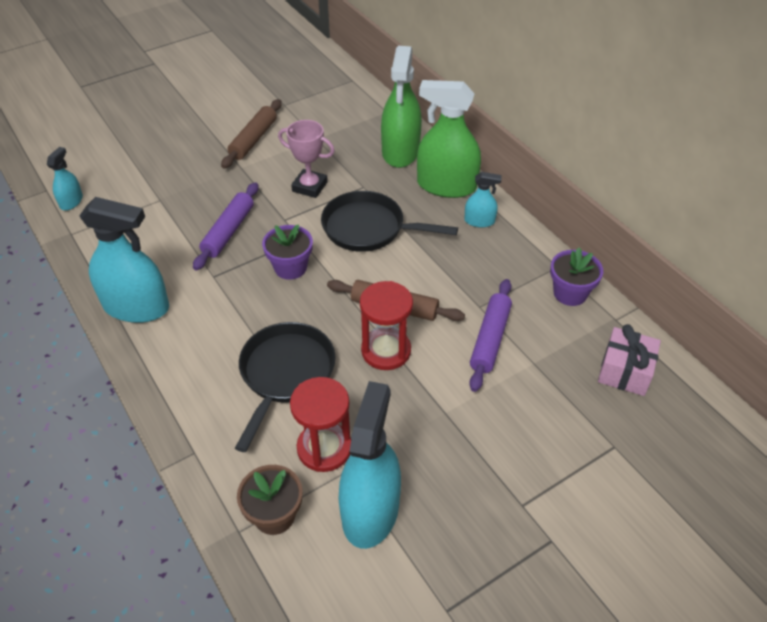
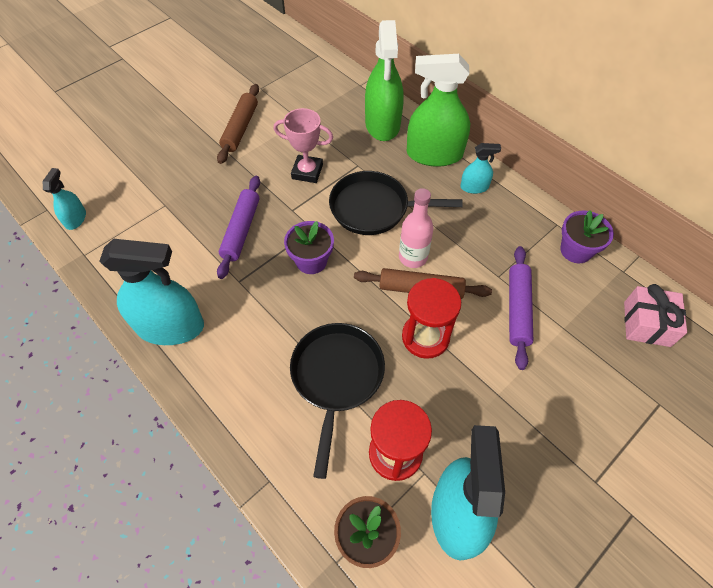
camera: 10 degrees left, 10 degrees up
none -> pink bottle [399,188,434,268]

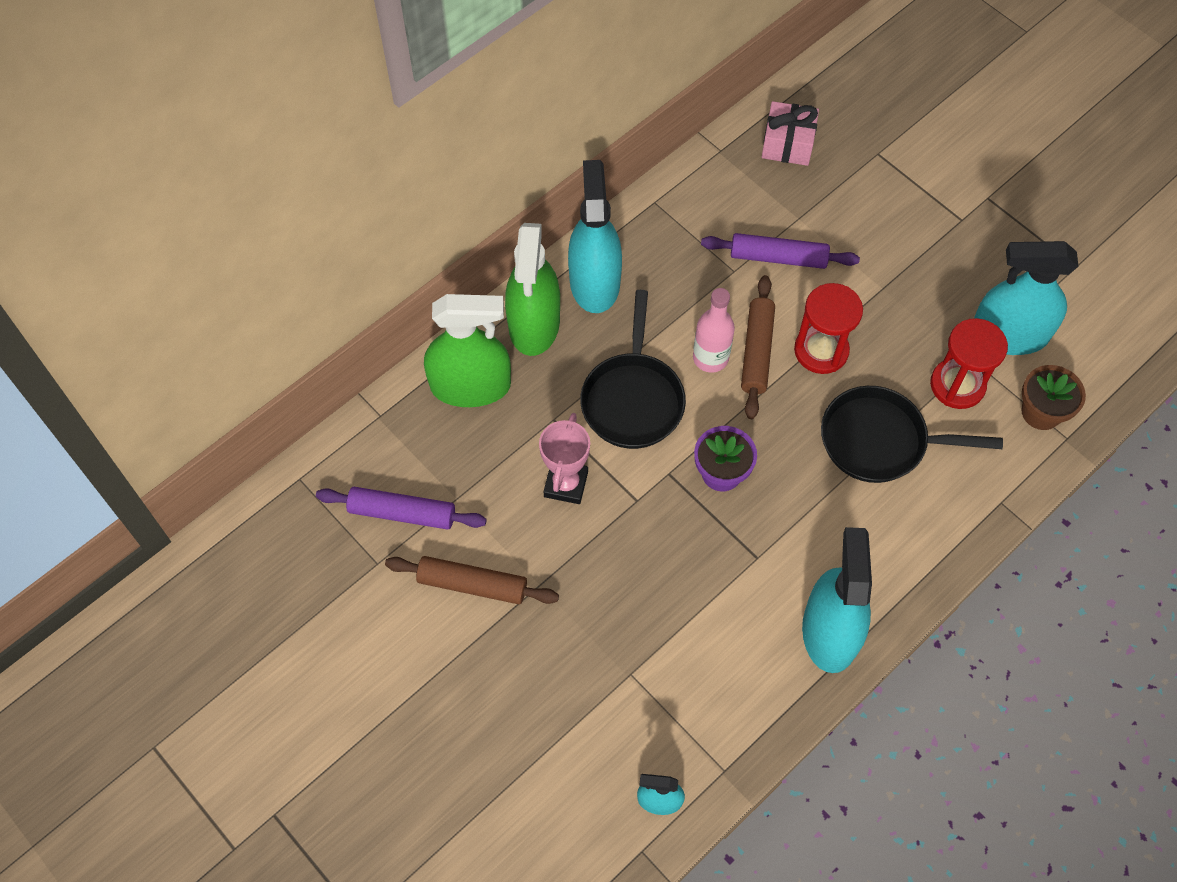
camera: 90 degrees left, 5 degrees up
purple rolling pin [217,176,260,279] -> purple rolling pin moved to [316,487,487,530]
turquoise spray bottle [460,143,501,194] -> turquoise spray bottle [568,160,622,313], size x2.05
purple flower pot [560,210,614,263] -> none

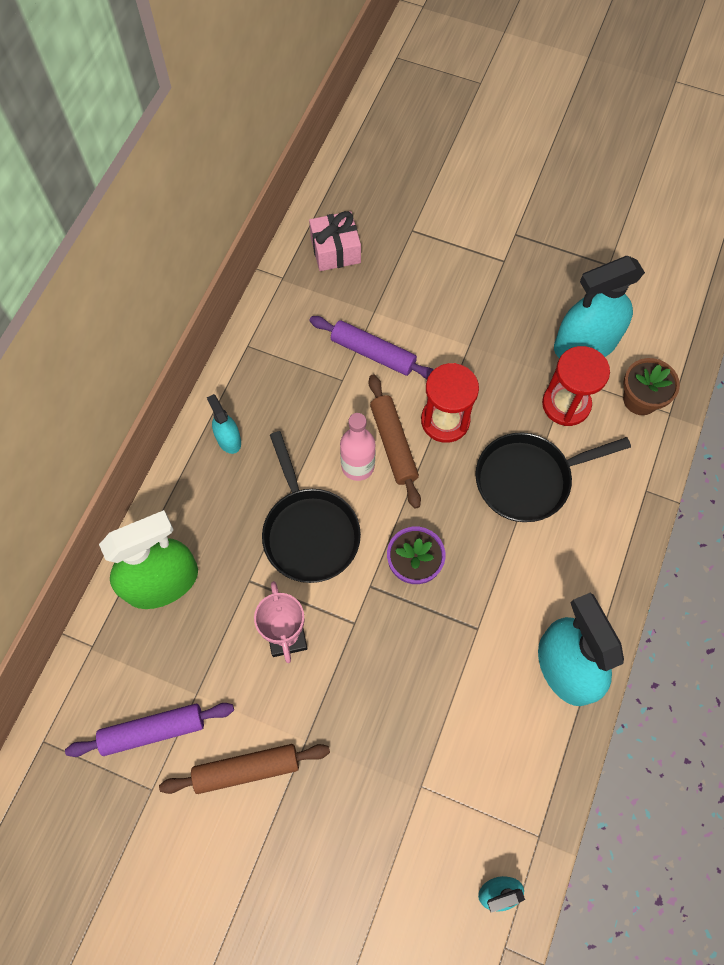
camera: 25 degrees left, 5 degrees up
green spray bottle [505,223,560,356] -> none
turquoise spray bottle [568,160,622,313] -> turquoise spray bottle [207,394,241,454], size x0.49
purple rolling pin [701,233,860,269] -> purple rolling pin turned 45 degrees clockwise [309,316,434,379]

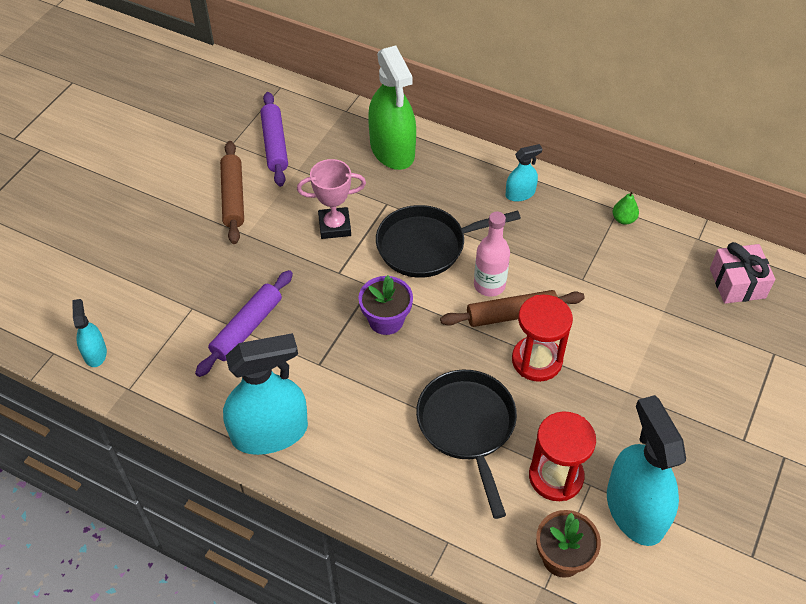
camera: 95 degrees right, 15 degrees down
purple rolling pin [309,316,434,379] -> purple rolling pin moved to [195,270,293,377]
none -> green pear [612,191,639,225]

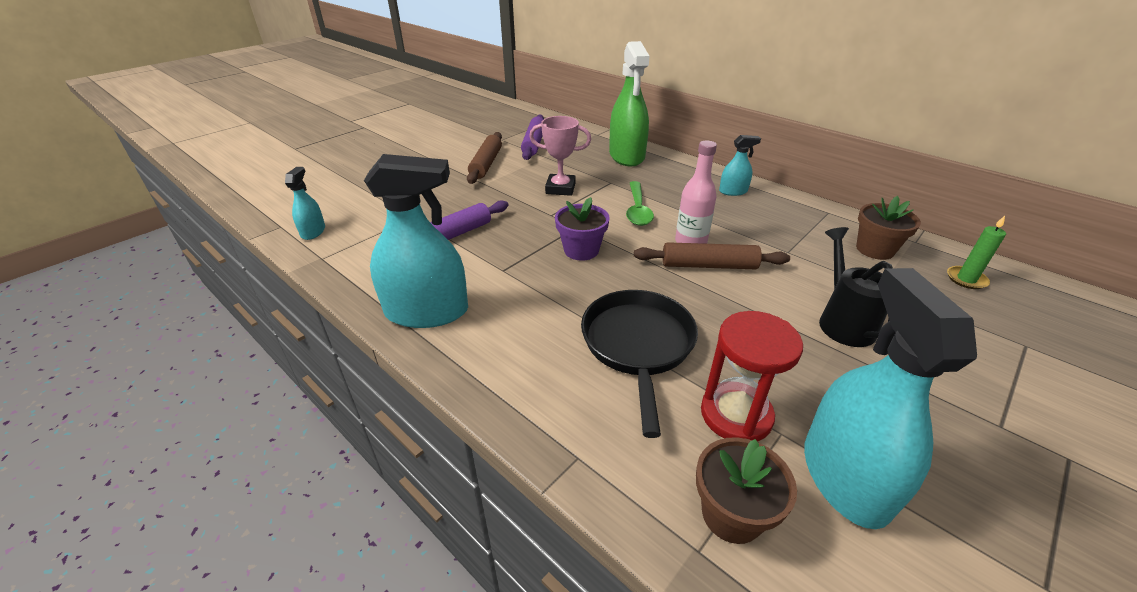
camera: 15 degrees right, 15 degrees down
black pan [376,205,521,278] -> green spoon [626,181,654,226]
red hourglass [512,295,573,382] -> none
green pear [612,191,639,225] -> none
pink gift [710,242,775,304] -> green candle [947,216,1006,289]
none -> black watering can [819,227,893,347]
none -> brown flower pot [856,196,921,260]

